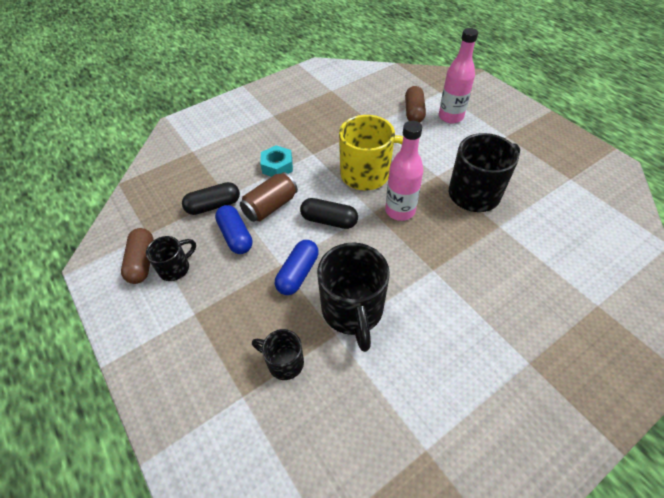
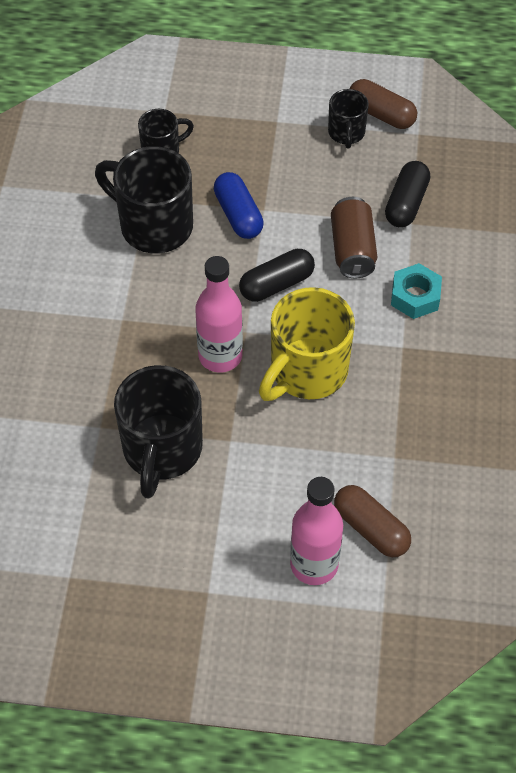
camera: 130 degrees right, 5 degrees up
blue capsule [215,205,252,254] -> none

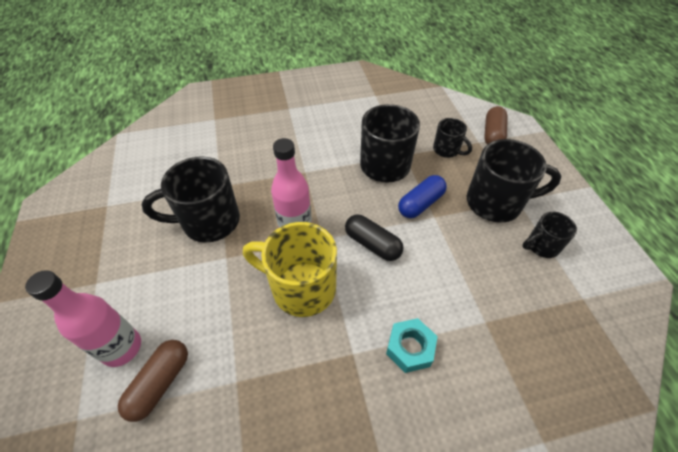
camera: 70 degrees right, 5 degrees down
brown can [331,197,377,278] -> none
brown capsule [349,79,417,129] -> brown capsule moved to [484,106,508,144]
black capsule [385,161,430,227] -> none
none -> black mug [467,139,561,223]

